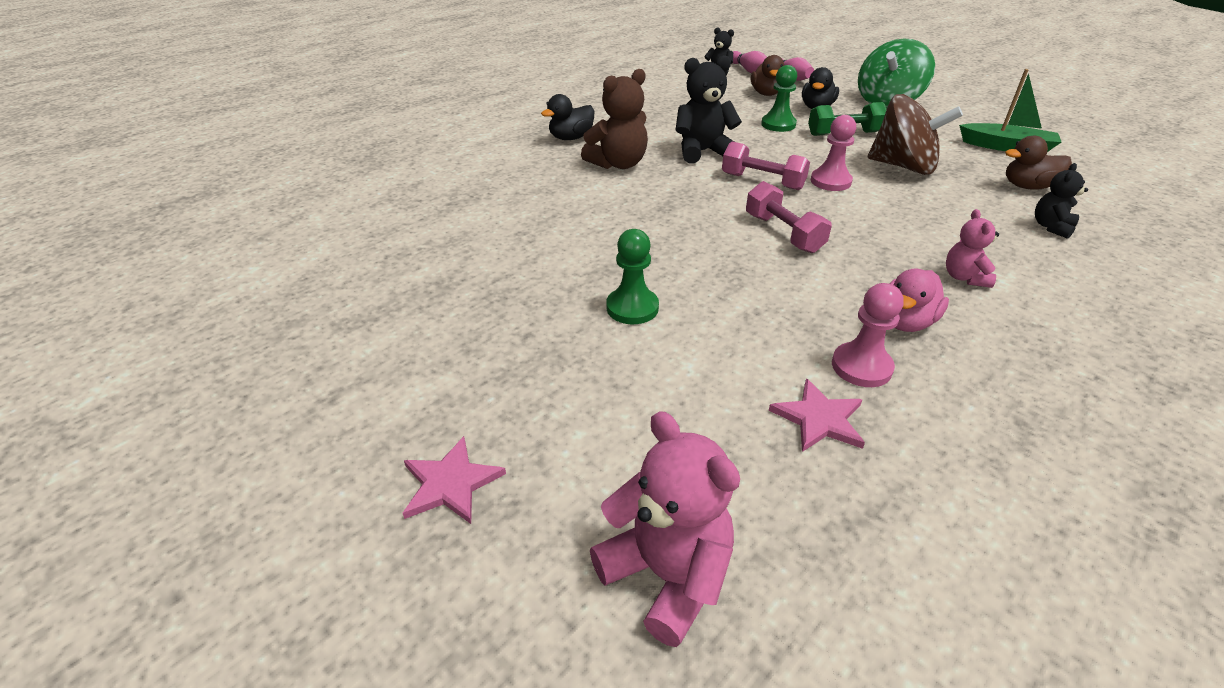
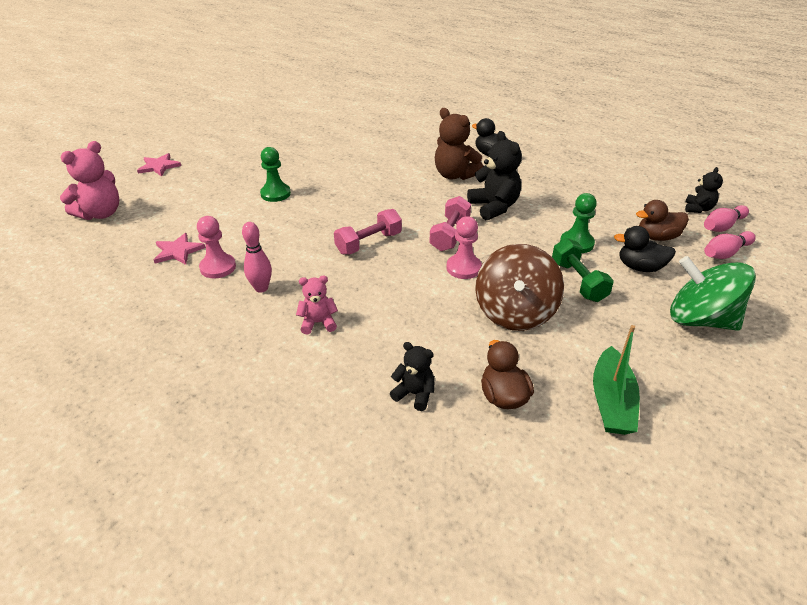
camera: 80 degrees right, 0 degrees up
pink duck [889,268,949,332] -> pink bowling pin [242,222,272,293]

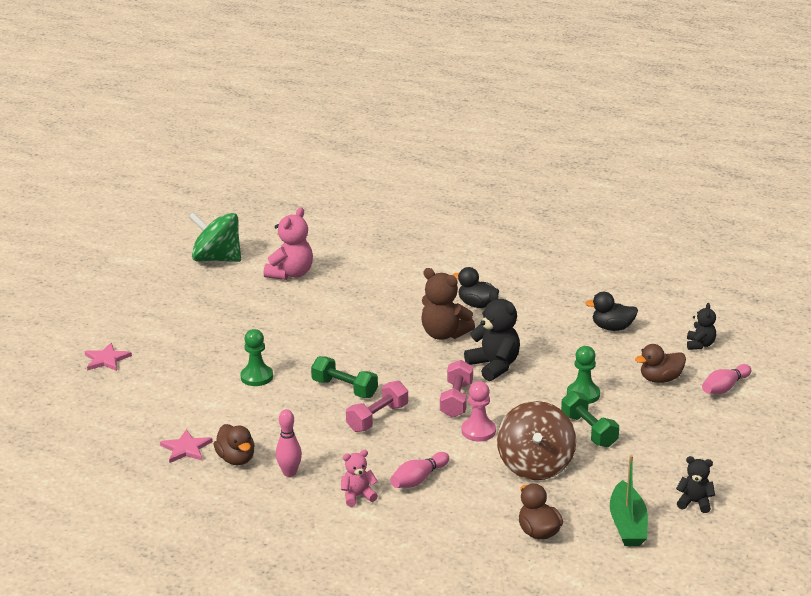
camera: 10 degrees left, 10 degrees down
pink teddy bear [60,141,119,220] -> pink teddy bear moved to [264,207,313,280]
pink pawn [197,216,236,278] -> brown duck [213,424,255,465]
black teddy bear [390,342,435,411] -> black teddy bear moved to [676,456,715,513]
black duck [614,226,676,272] -> black duck moved to [585,292,638,331]
green spinning top [670,256,756,331] -> green spinning top moved to [189,212,241,262]
pink bowling pin [704,205,749,232] -> pink bowling pin moved to [390,452,449,488]
none -> green dumbbell [311,356,378,398]

